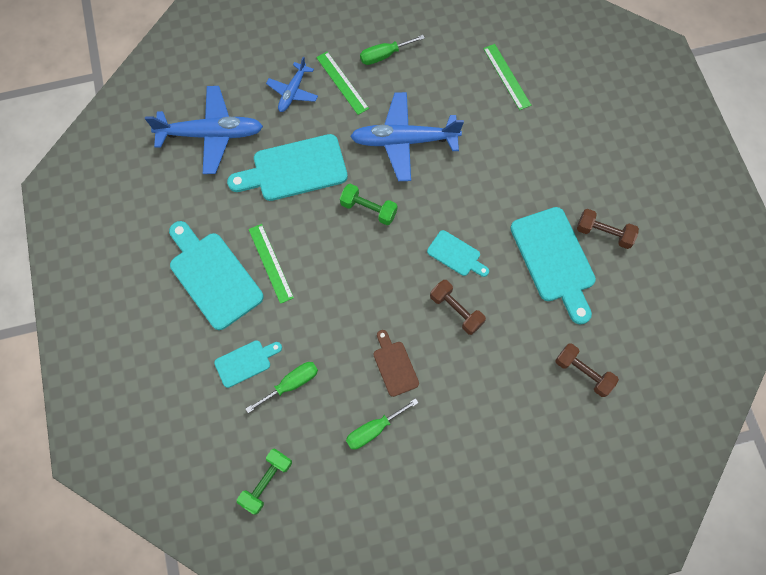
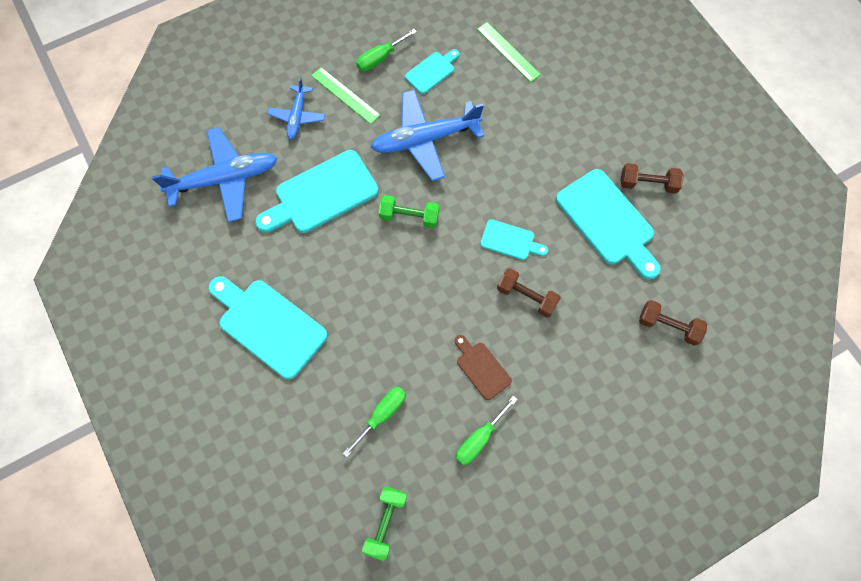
camera: 15 degrees left, 0 degrees up
turquoise cutting board [214,340,282,388] -> turquoise cutting board moved to [405,49,459,94]
green ruler [248,224,294,304] -> none

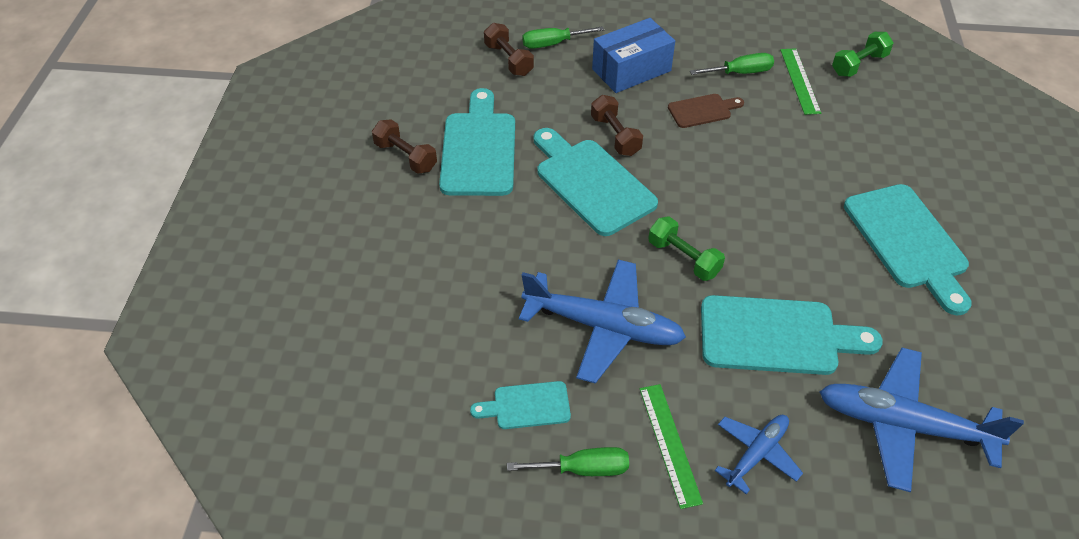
camera: 145 degrees left, 20 degrees down
green screwdriver [343,387,406,457] -> green screwdriver moved to [522,26,604,49]
brown cutting board [455,335,512,400] -> brown cutting board turned 105 degrees counterclockwise [668,94,744,128]
green ruler [477,22,541,82] -> green ruler moved to [780,48,821,115]
turquoise cutting board [480,219,548,260] -> turquoise cutting board [534,128,658,236], size x1.90
none -> blue box [592,18,675,93]

